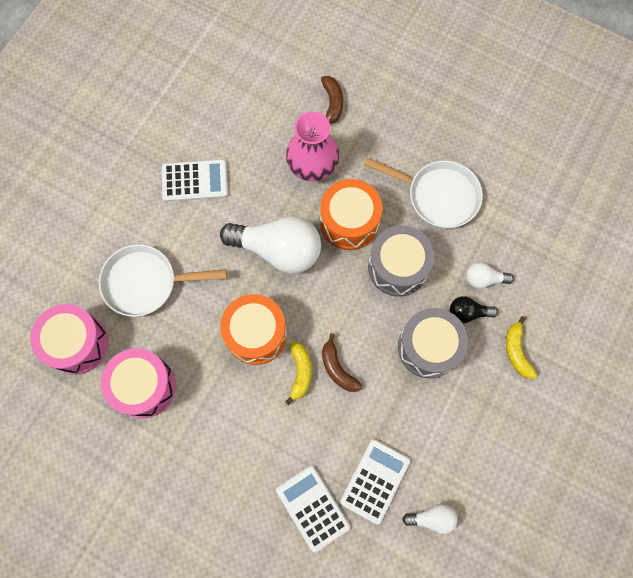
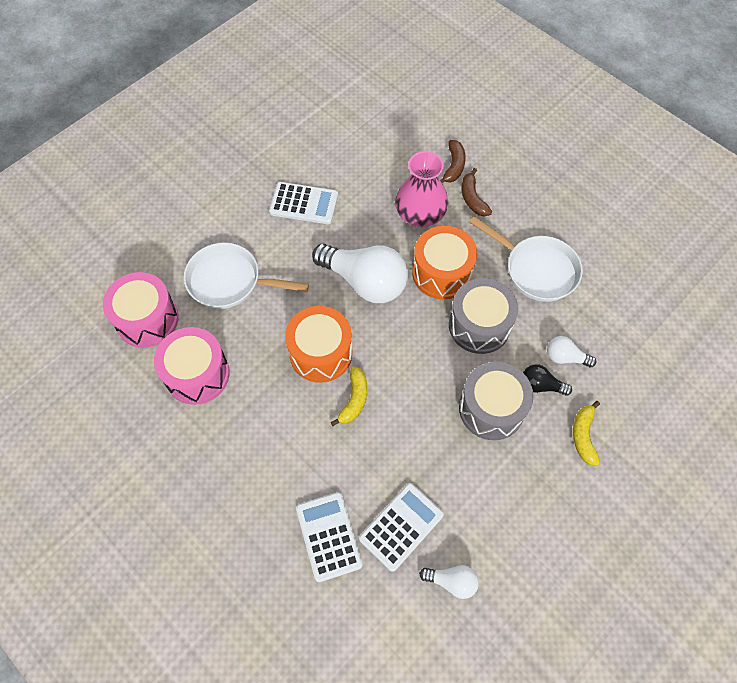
camera: 15 degrees right, 10 degrees down
brown banana [322,333,362,392] -> brown banana moved to [462,168,492,217]

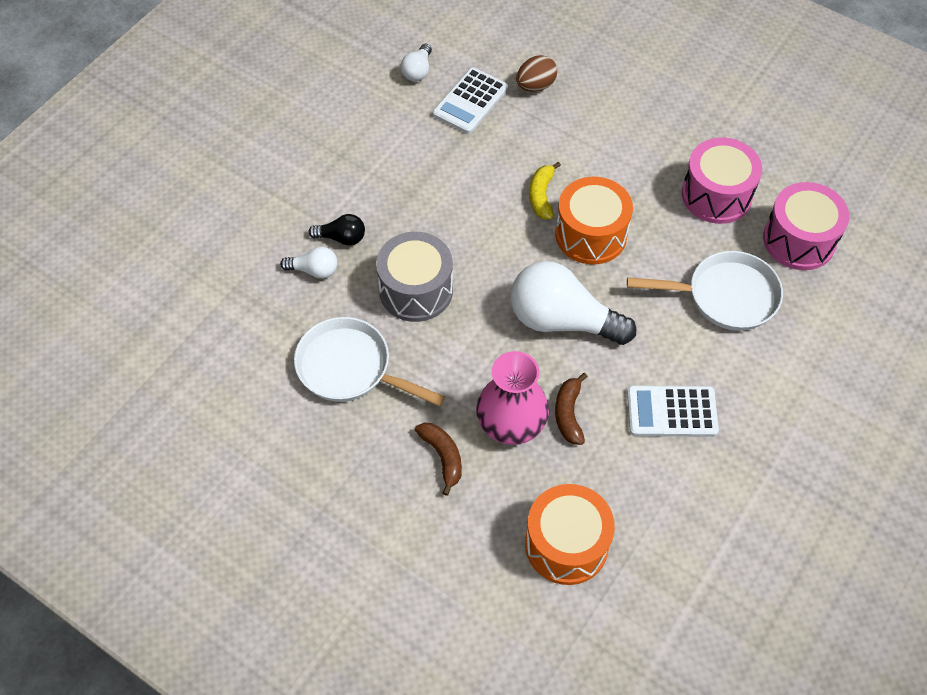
camera: 170 degrees right, 5 degrees down
white calculator [296,492,363,582] -> brown egg [516,55,557,92]
orange drum [412,226,477,299] -> orange drum moved to [525,484,615,585]
white light bulb [419,565,479,599] -> white light bulb turned 75 degrees counterclockwise [401,44,432,81]
brown banana [440,140,466,183] -> brown banana moved to [555,373,588,445]
grey drum [459,362,534,440] -> none
yellow banana [573,401,600,466] -> none

